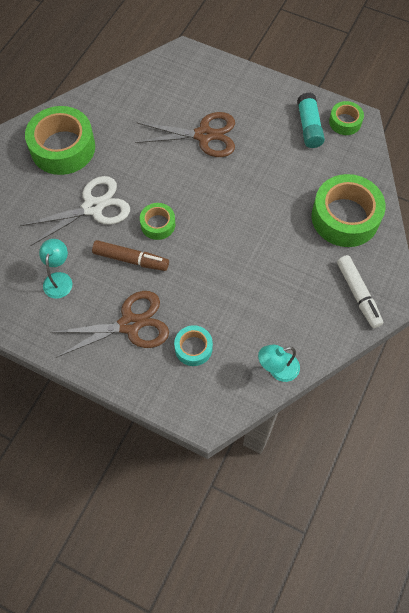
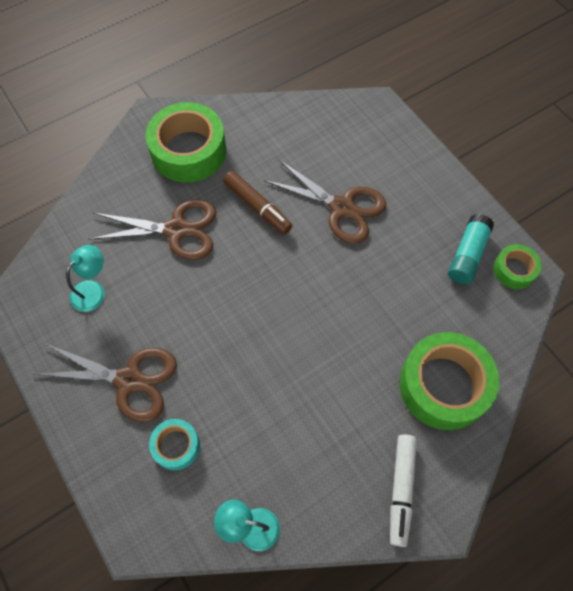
camera: 30 degrees right, 0 degrees up
white scissors [20,176,130,246] -> brown scissors [89,199,216,260]
brown marker [92,240,169,271] -> brown marker moved to [223,171,292,235]
green tape [140,203,175,240] -> none

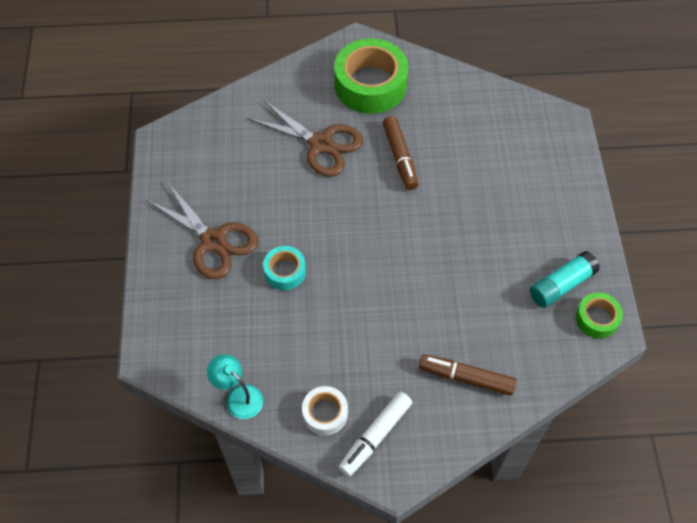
camera: 30 degrees right, 5 degrees down
turquoise lamp [66,245,105,312] -> none
turquoise tape [149,419,200,471] -> turquoise tape moved to [263,246,306,290]
brown scissors [264,160,386,244] -> none
green tape [399,332,499,430] -> brown marker [419,354,516,396]
none -> white tape [302,386,348,436]

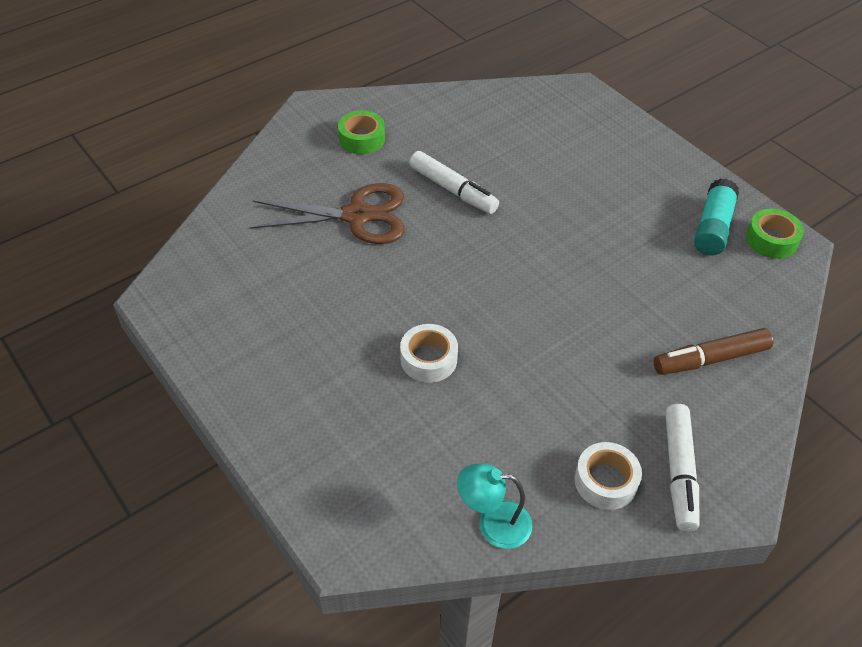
camera: 35 degrees left, 10 degrees down
brown scissors [146,183,258,279] -> none
turquoise tape [263,246,306,290] -> white tape [400,324,458,383]
green tape [334,38,408,114] -> green tape [338,110,385,154], size x0.51
brown marker [383,116,418,190] -> white marker [409,151,499,214]

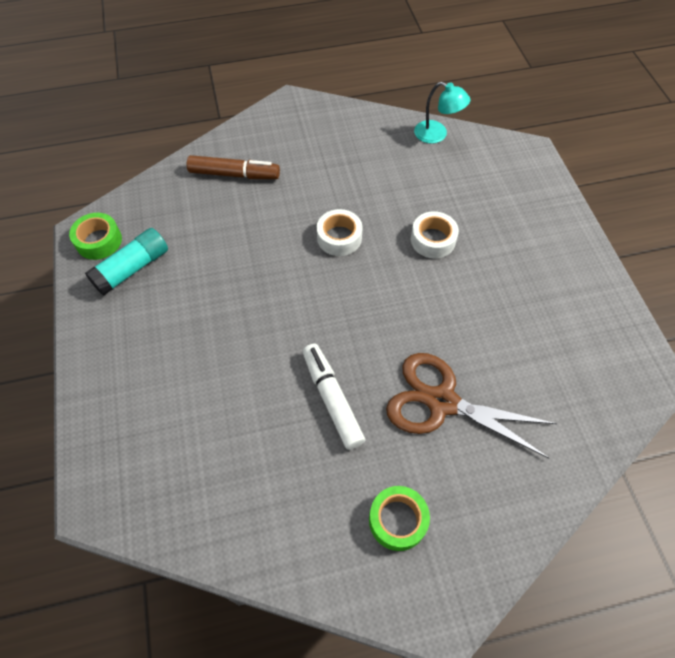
camera: 155 degrees left, 10 degrees up
white tape [575,442,642,510] -> white tape moved to [317,209,363,256]
white marker [665,404,700,532] -> none

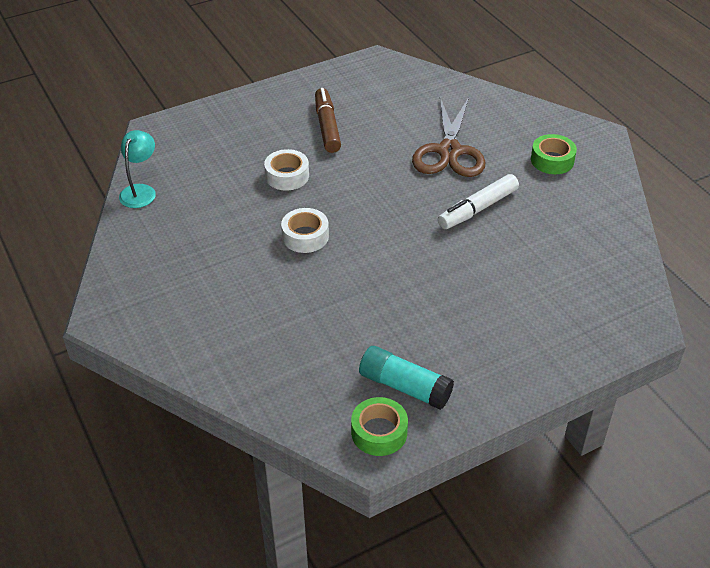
camera: 105 degrees left, 15 degrees down
brown marker [186,155,280,179] -> brown marker moved to [315,88,341,153]

